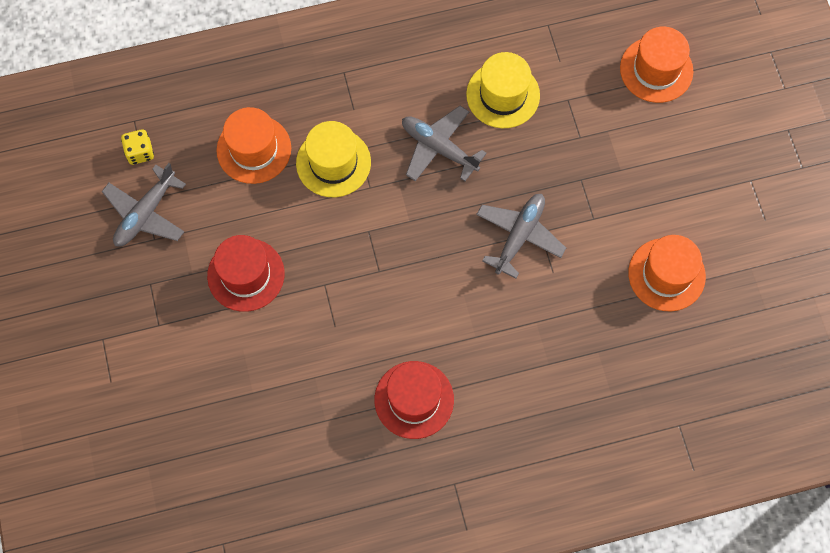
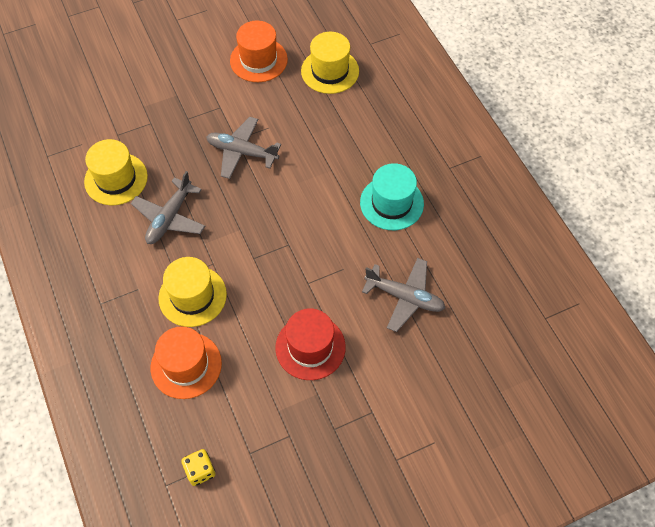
camera: 100 degrees left, 10 degrees down
grey plane [102,163,186,247] -> grey plane moved to [362,258,445,332]
red hat [375,361,454,439] -> turquoise hat [360,163,424,230]
orange hat [620,27,693,103] -> none
none -> yellow hat [301,32,359,94]

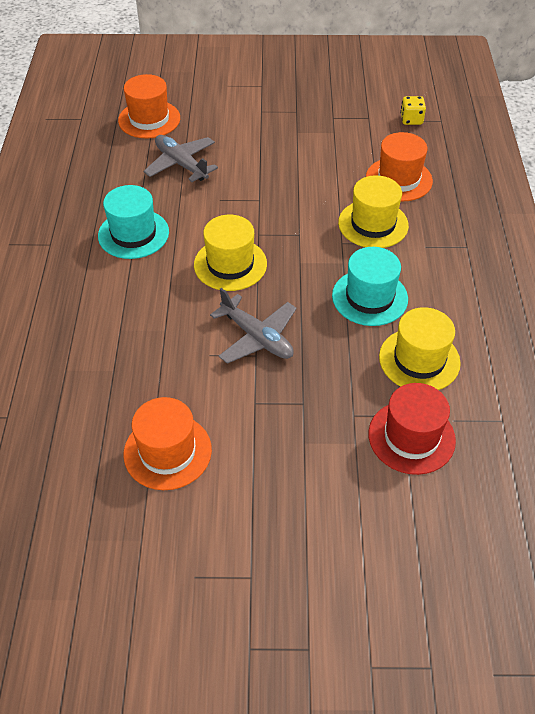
camera: 155 degrees left, 10 degrees down
grey plane [131,171,205,244] -> turquoise hat [332,247,408,326]
red hat [275,308,346,380] -> red hat moved to [368,383,456,475]
yellow hat [301,32,359,94] -> yellow hat moved to [194,215,267,291]
none -> orange hat [118,74,180,139]

